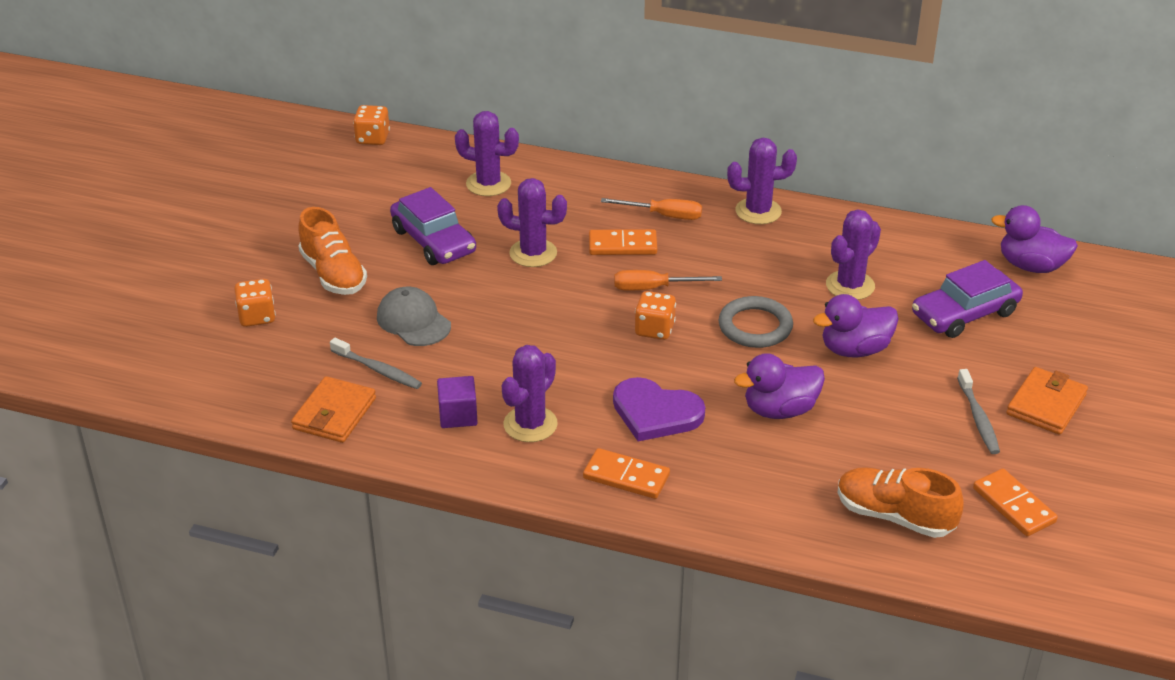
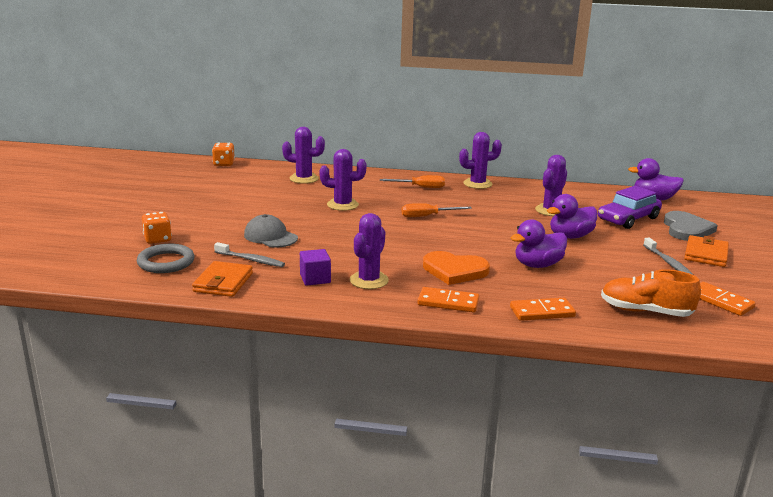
camera: 10 degrees left, 15 degrees down
orange shoe [298,207,367,295] -> none
purple car [390,187,476,265] -> none
orange domino [589,229,657,255] -> orange domino moved to [510,298,576,321]
purple heart [613,377,705,441] -> orange heart [423,251,490,285]
orange dice [635,291,676,340] -> none
grey ring [719,296,793,348] -> grey ring moved to [137,244,195,273]
none -> grey heart [664,211,718,241]

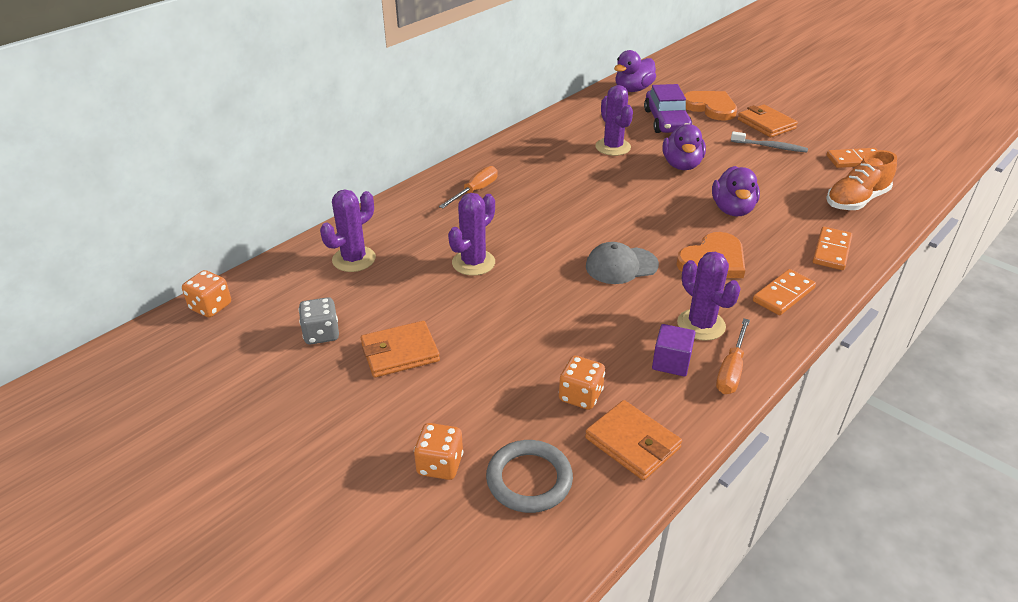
camera: 55 degrees left, 15 degrees up
grey toothbrush [214,242,285,267] -> orange dice [559,356,605,410]
grey cap [244,214,298,248] -> grey cap moved to [586,242,659,284]
orange screwdriver [402,203,472,217] -> orange screwdriver moved to [716,318,750,394]
purple cactus [459,132,502,189] -> none
grey heart [664,211,718,241] -> orange heart [684,91,737,121]
none -> grey dice [299,297,339,344]
none -> orange wallet [361,321,440,377]

